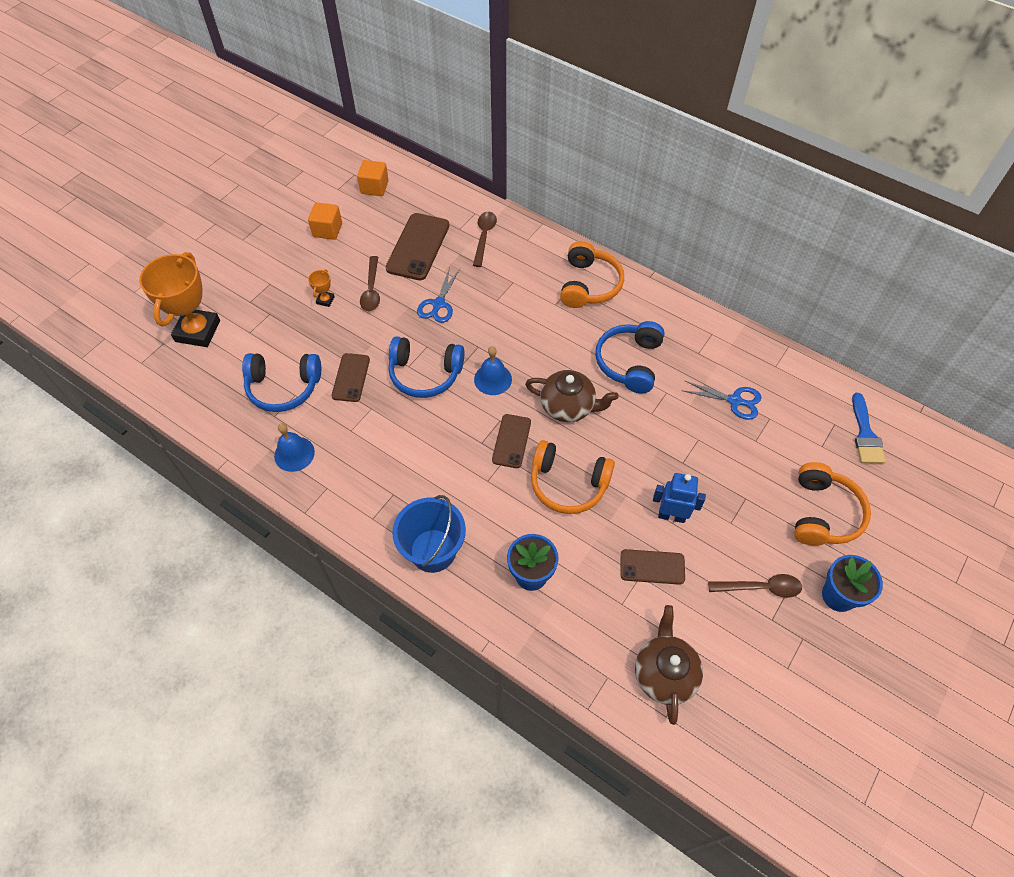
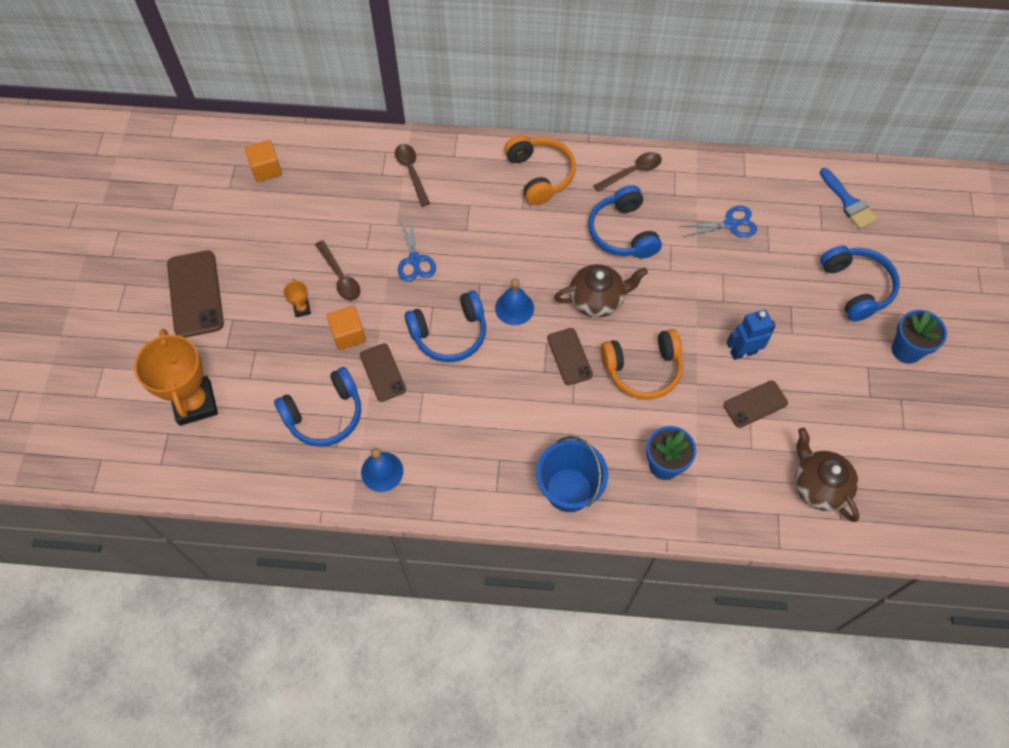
camera: 30 degrees left, 5 degrees up
orange cube [308,202,342,240] -> orange cube moved to [327,306,366,350]
brown phone [386,213,449,280] -> brown phone moved to [167,250,224,338]
brown spoon [708,574,802,598] -> brown spoon moved to [593,152,662,192]
orange headphones [794,462,871,546] -> blue headphones [820,246,900,322]

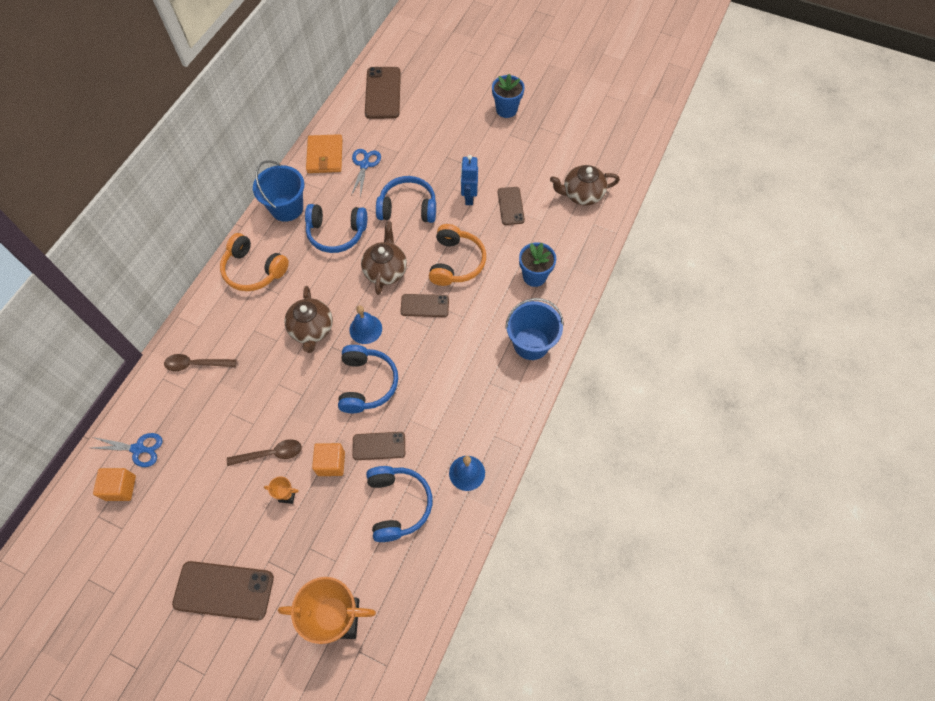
camera: 70 degrees left, 0 degrees up
blue scissors [398,216,436,282] -> blue scissors moved to [92,433,163,467]
orange headphones [504,135,576,205] -> orange headphones turned 150 degrees counterclockwise [220,233,289,291]
brown spoon [593,152,662,192] -> blue bucket [253,160,304,222]
blue brush [820,168,878,229] -> brown phone [365,67,401,119]
blue headphones [820,246,900,322] -> blue headphones moved to [376,176,436,223]
none -> brown teapot [284,286,333,353]
none -> orange wallet [306,134,343,173]

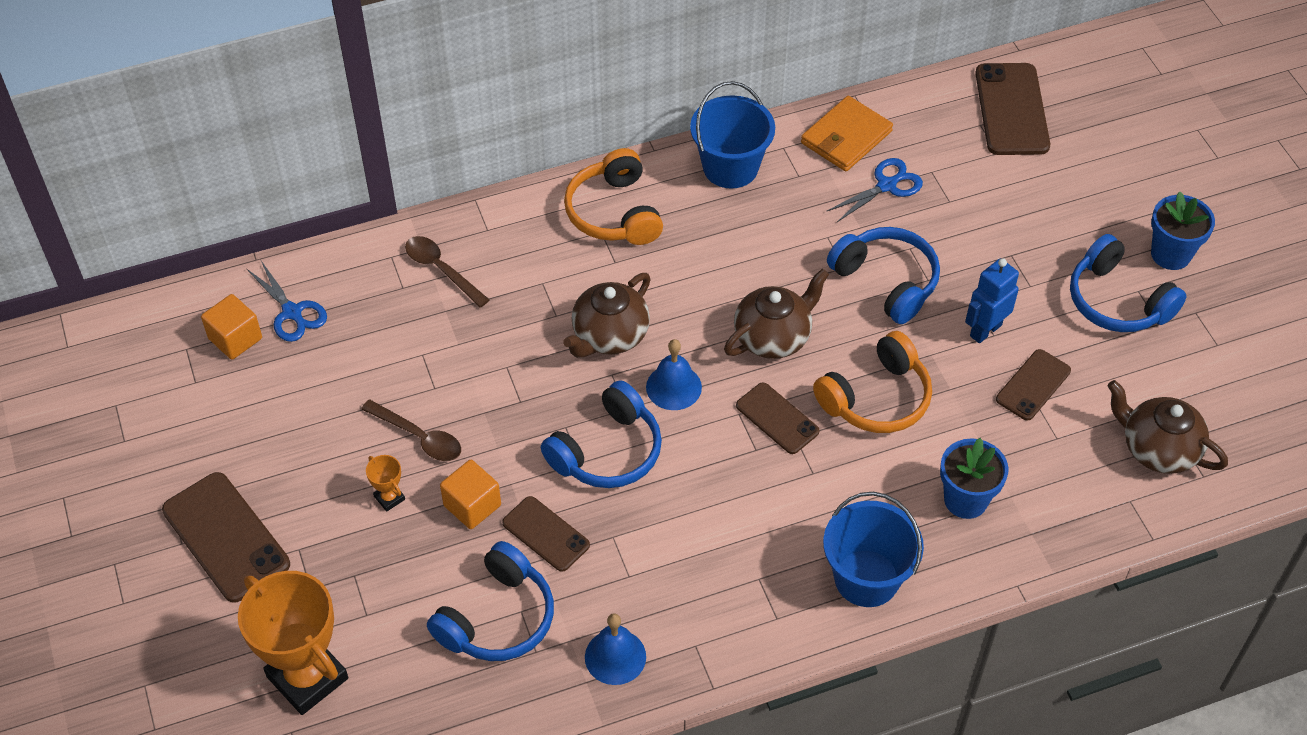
camera: 45 degrees right, 10 degrees down
blue headphones [305,204,367,253] -> blue headphones moved to [1070,234,1186,332]
brown phone [365,67,401,119] -> brown phone turned 45 degrees counterclockwise [975,63,1050,155]

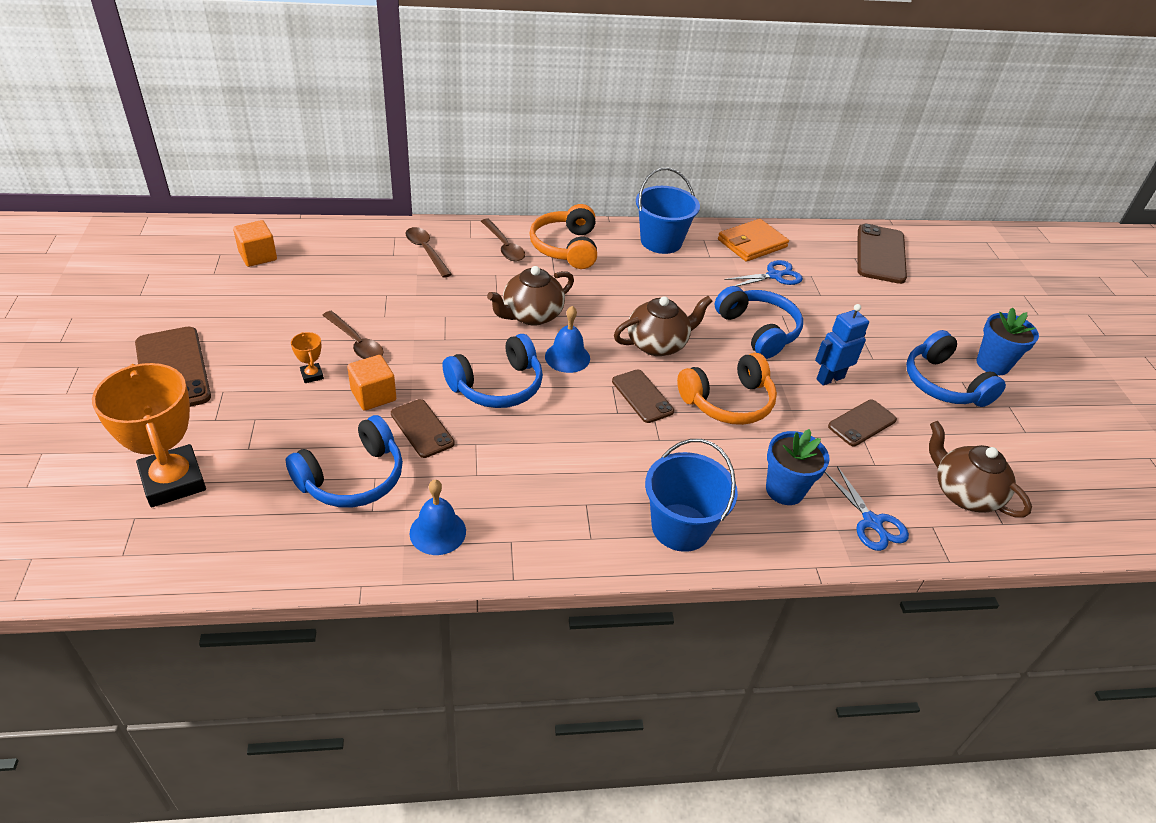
camera: 10 degrees right, 10 degrees down
blue scissors [246,261,327,342] -> blue scissors moved to [825,466,909,551]
none -> brown spoon [481,219,525,262]

